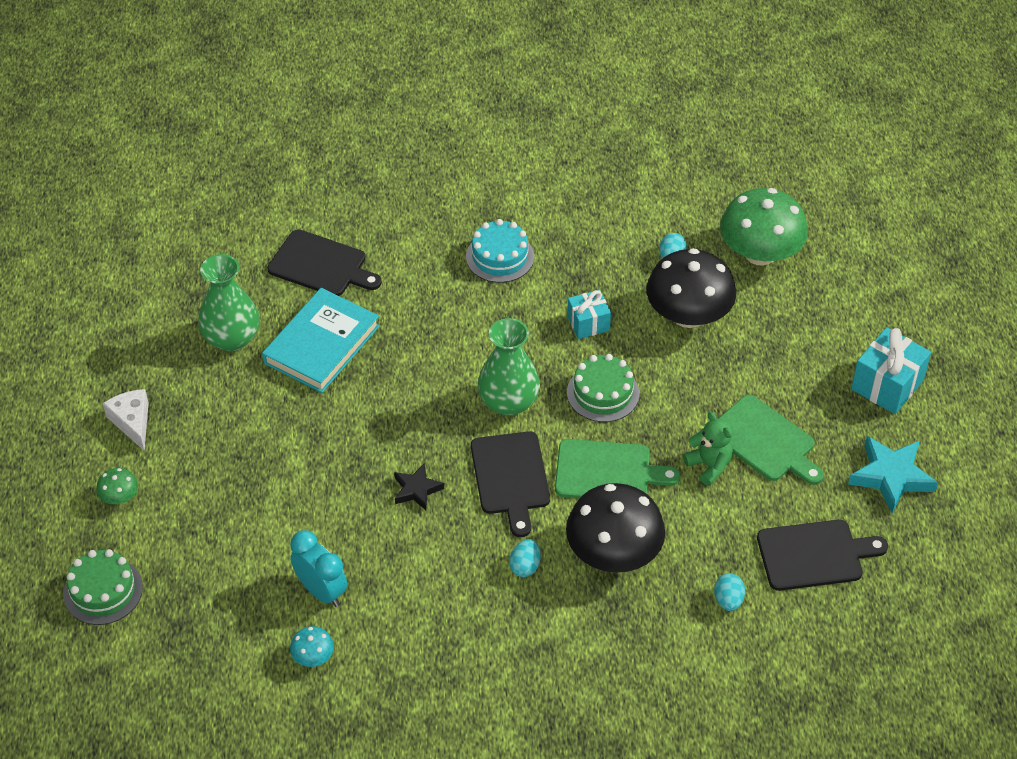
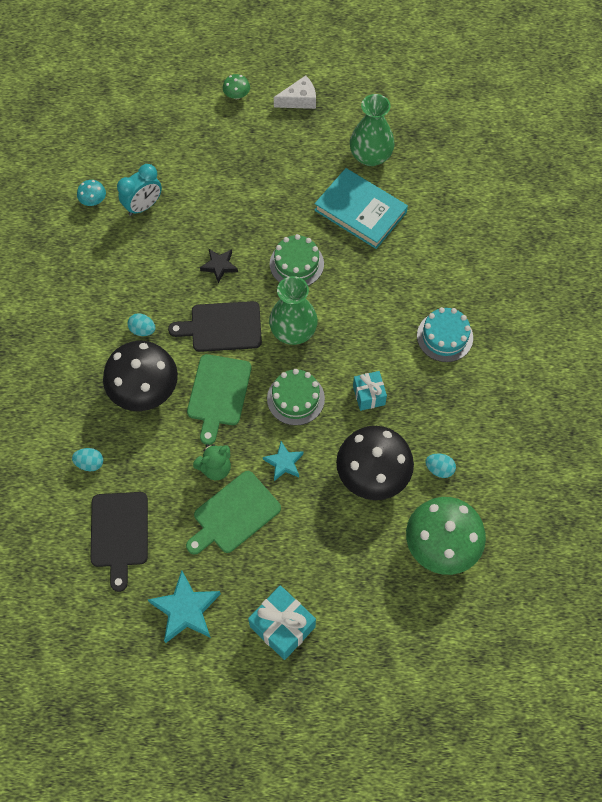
camera: 95 degrees right, 15 degrees up
green cake [63,549,143,625] -> green cake moved to [270,234,324,286]
black cutting board [267,229,382,296] -> none
none -> turquoise star [263,441,303,481]

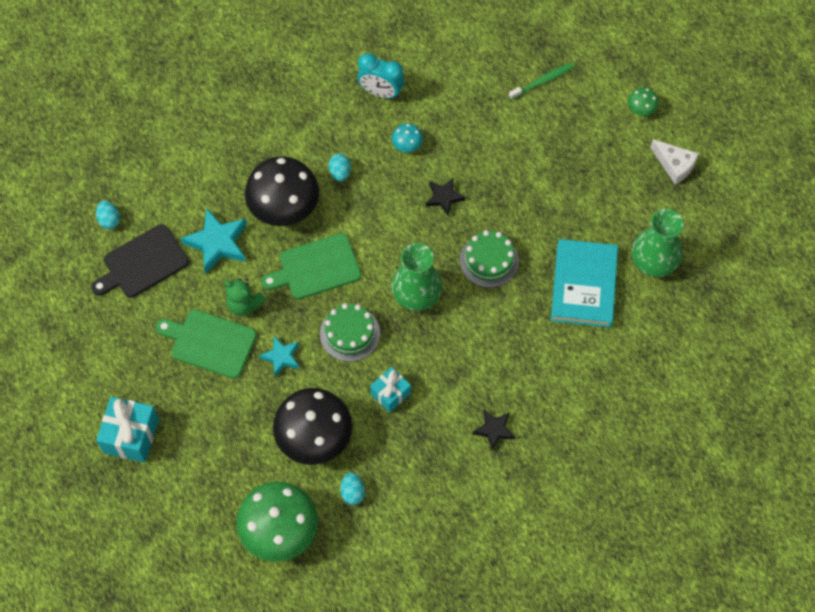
camera: 60 degrees right, 0 degrees up
turquoise egg [72,448,103,471] -> turquoise egg moved to [96,201,120,229]
turquoise mushroom [77,180,106,206] -> turquoise mushroom moved to [392,123,423,152]
turquoise clock [117,164,162,216] -> turquoise clock moved to [357,53,404,99]
turquoise star [148,570,221,643] -> turquoise star moved to [181,209,247,274]
black cutting board [168,301,262,352] -> none
turquoise cake [417,307,473,362] -> black star [473,410,515,451]
none -> green toothbrush [509,63,574,100]

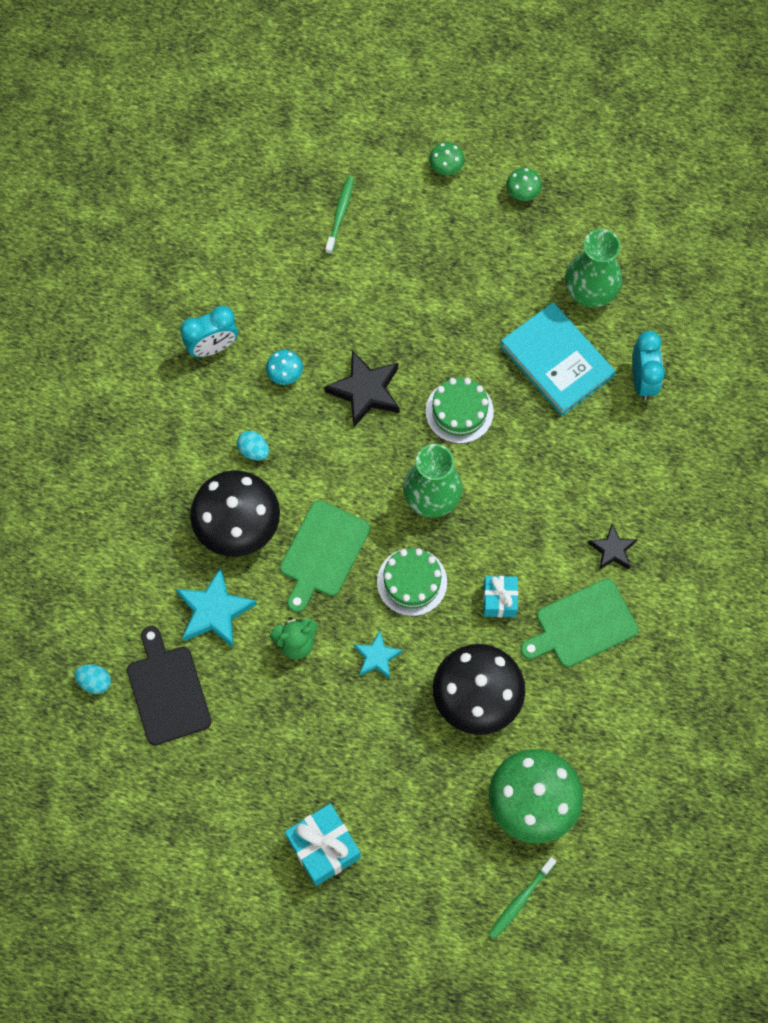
camera: 45 degrees left, 5 degrees up
black cutting board [91,224,189,298] -> black cutting board turned 150 degrees clockwise [127,626,211,745]
green cutting board [156,310,257,379] -> green cutting board moved to [521,578,638,667]
turquoise egg [340,472,365,505] -> none
black star [426,178,465,216] -> black star [324,350,399,427], size x1.66
white cheese [650,140,699,185] -> green mushroom [506,168,542,201]
none -> green toothbrush [489,857,557,939]
none -> turquoise clock [632,331,665,400]

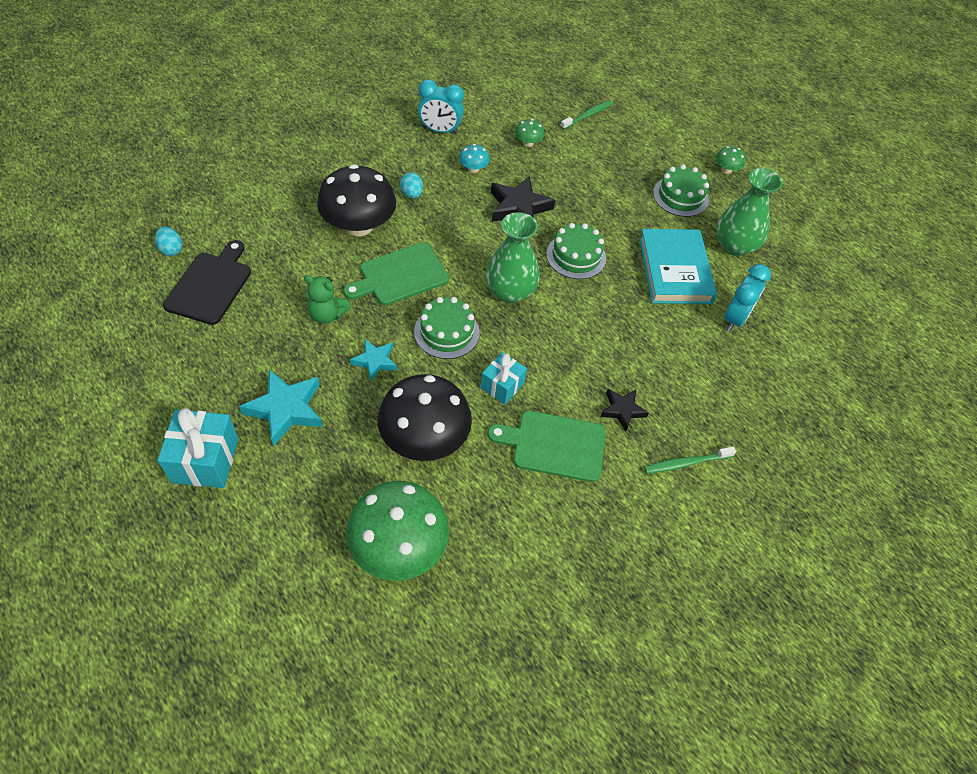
camera: 30 degrees right, 15 degrees down
turquoise star [176,567,257,648] -> turquoise star moved to [239,369,322,446]
green mushroom [429,142,464,175] -> green mushroom moved to [515,119,544,147]
green toothbrush [489,857,557,939] -> green toothbrush moved to [644,447,736,473]
none -> green cake [653,164,709,217]

